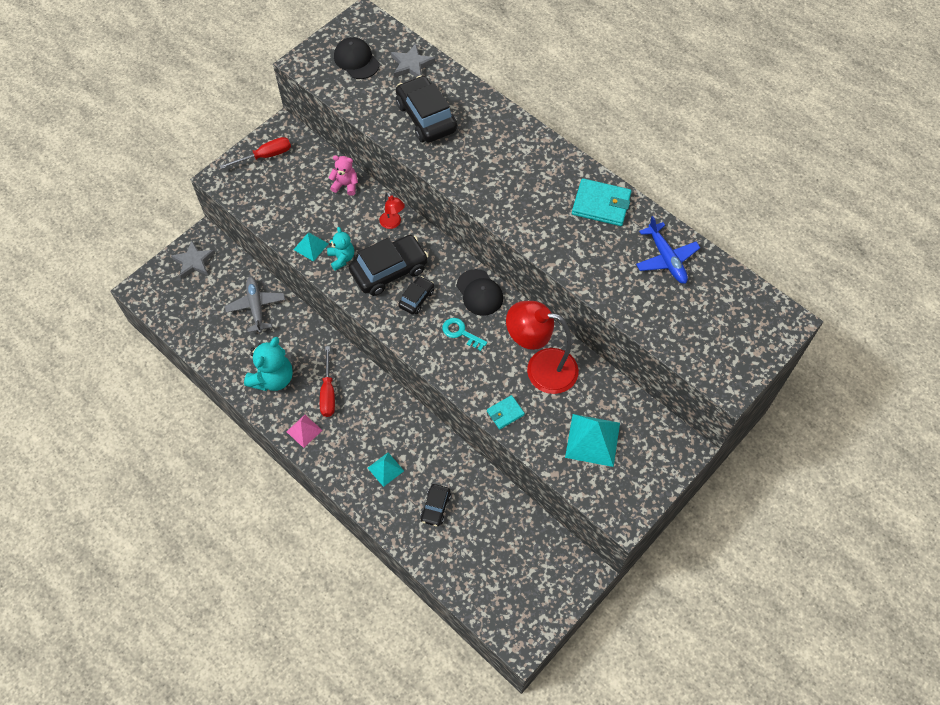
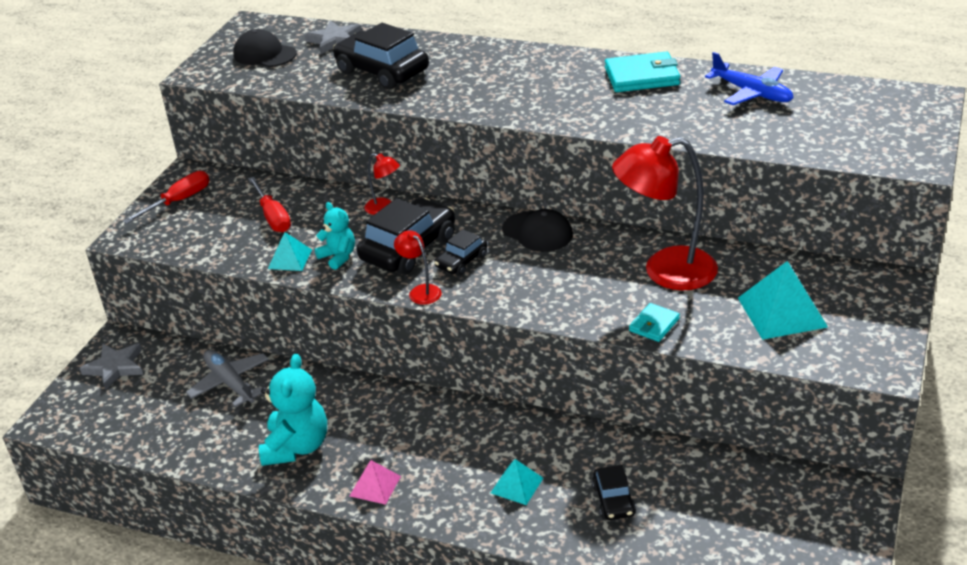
camera: 20 degrees left, 25 degrees down
red screwdriver [320,346,335,417] -> red screwdriver moved to [248,177,291,232]
pink teddy bear [329,155,358,196] -> none
black car [398,276,434,315] -> black car turned 150 degrees counterclockwise [434,229,487,276]
turquoise key [442,318,487,351] -> none
none -> red lamp [394,230,441,305]

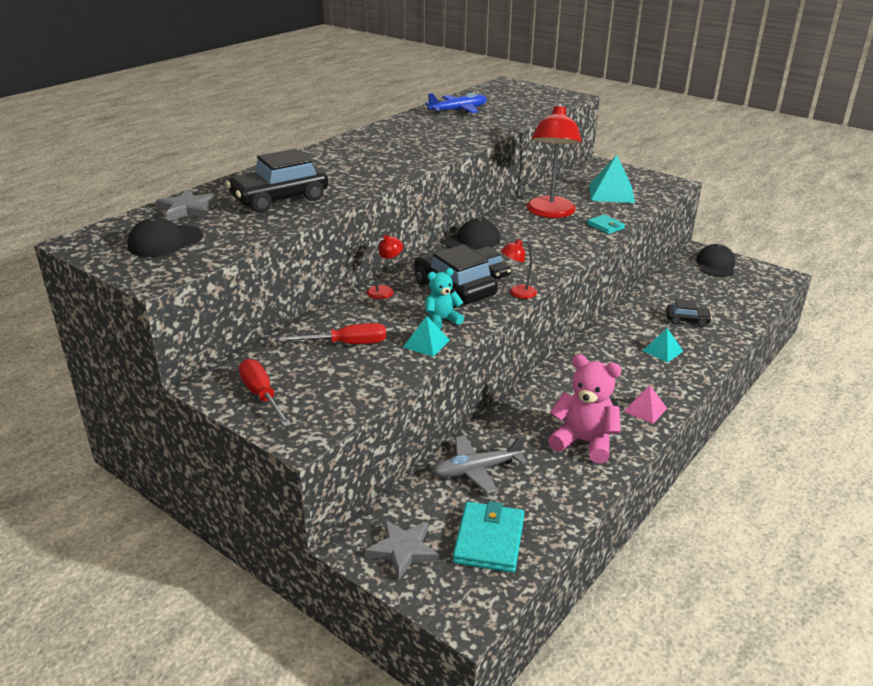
camera: 75 degrees left, 5 degrees down
turquoise teddy bear [259,354,327,466] -> pink teddy bear [548,354,622,464]
turquoise wallet [605,52,680,92] -> turquoise wallet moved to [453,501,524,573]
none -> black cap [696,244,736,277]

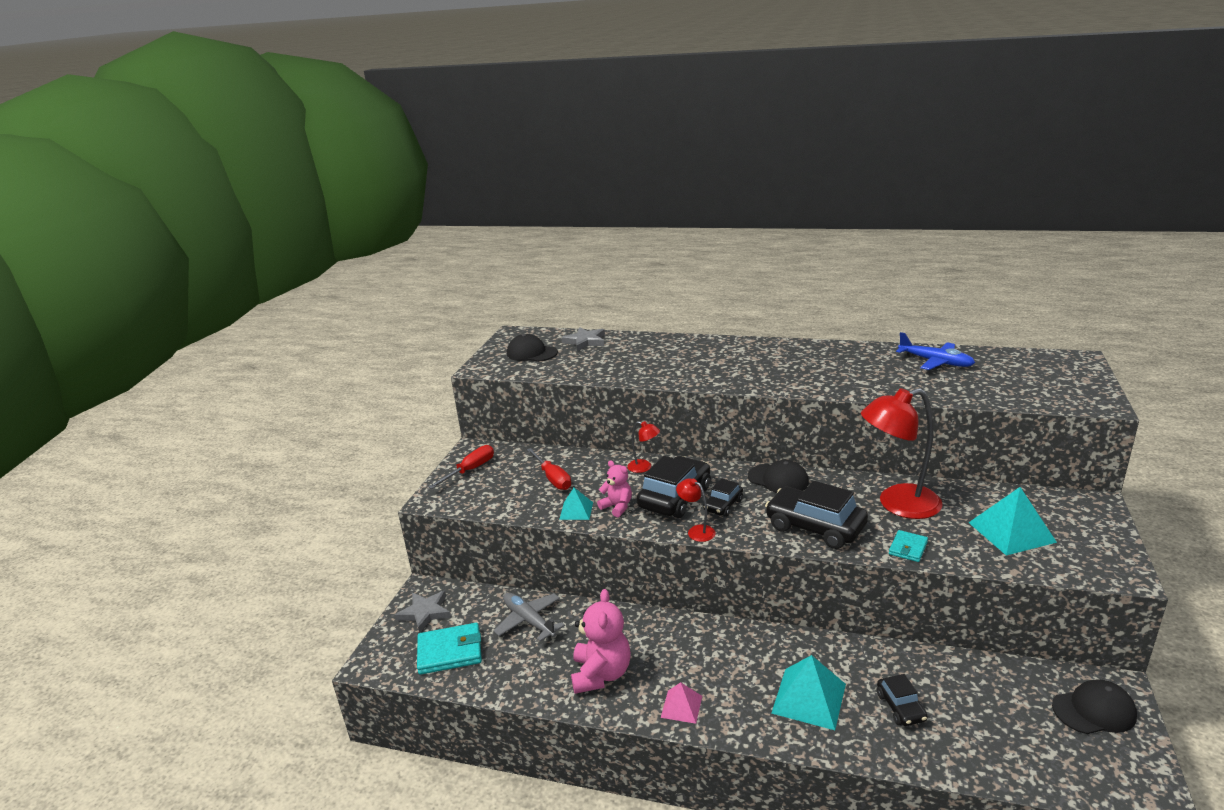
camera: 70 degrees right, 5 degrees down
black car [226,149,328,213] -> black car moved to [765,481,868,549]
turquoise teddy bear [426,268,464,329] -> pink teddy bear [597,460,632,517]
turquoise pyramid [643,328,683,363] -> turquoise pyramid [772,655,846,730], size x1.73

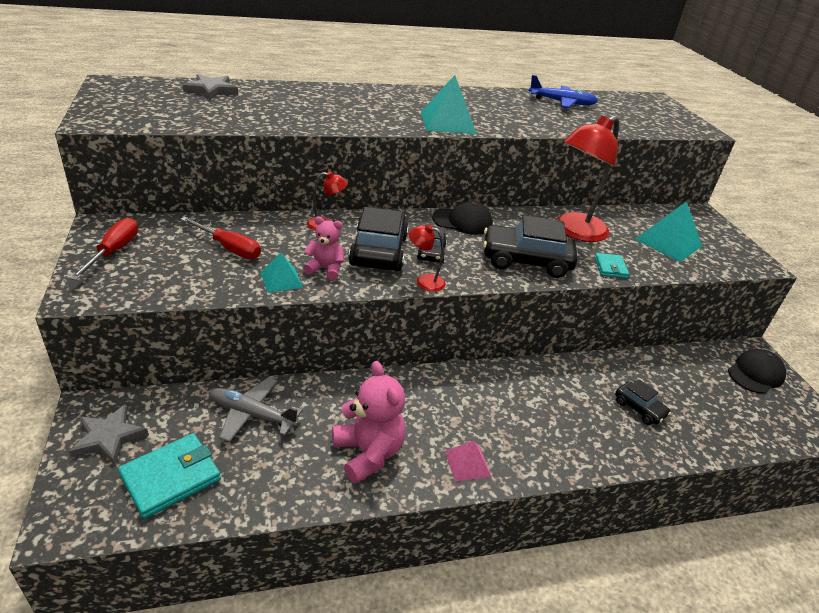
camera: 35 degrees left, 10 degrees up
black cap [507,334,558,362] -> none
turquoise pyramid [772,655,846,730] -> turquoise pyramid moved to [421,75,477,134]

